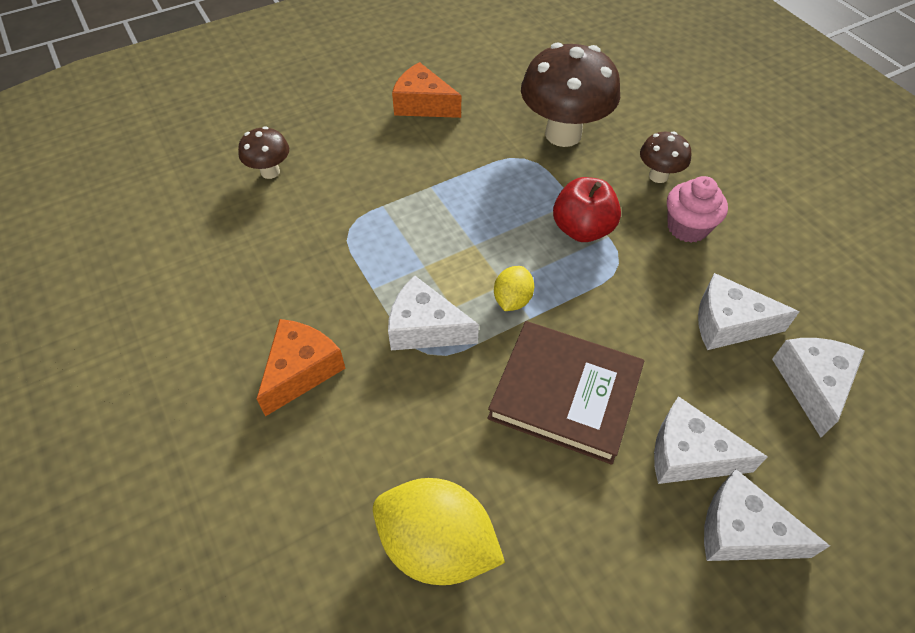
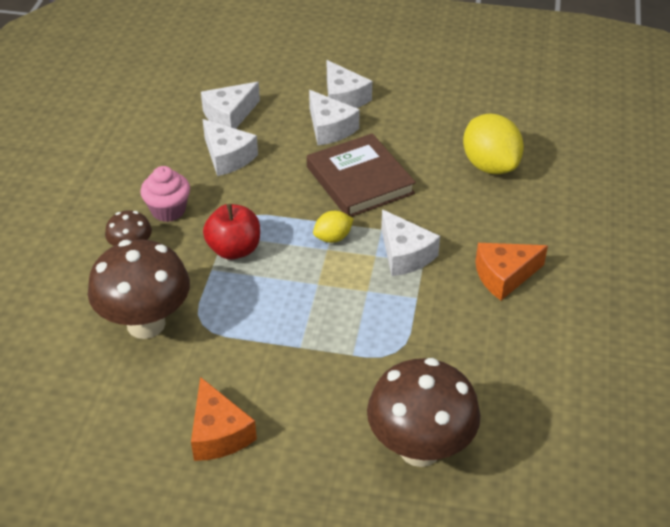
camera: 140 degrees left, 10 degrees down
brown mushroom [238,126,289,179] -> brown mushroom [367,358,480,467], size x2.01

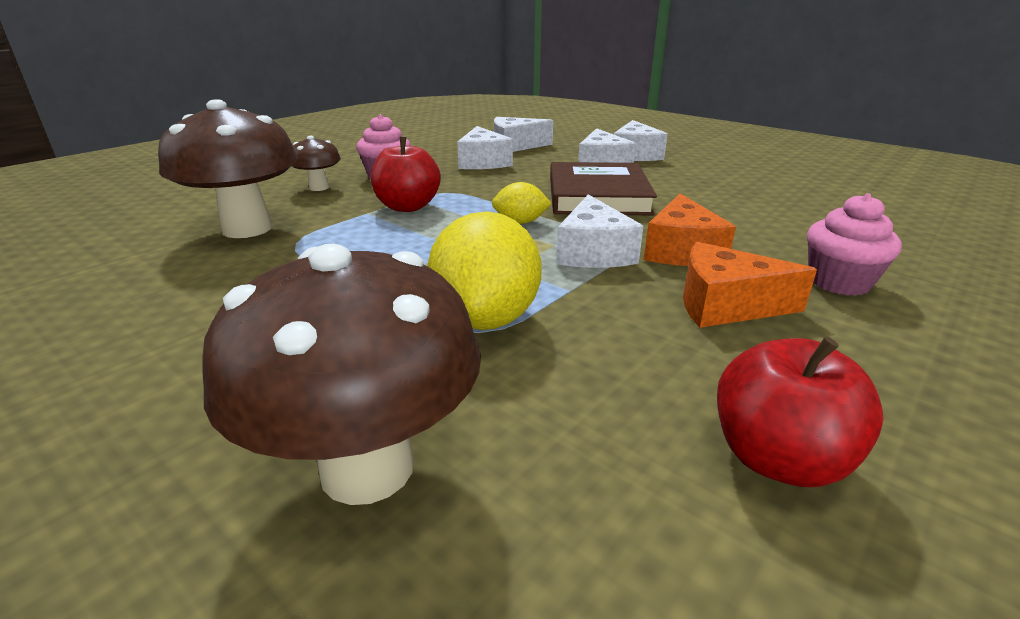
camera: 30 degrees right, 15 degrees down
orange cheese [191,377,257,461] -> orange cheese moved to [644,193,736,266]
yellow lemon [463,113,524,174] -> yellow lemon moved to [427,211,542,330]
none -> red apple [717,337,884,487]
none -> pink cupcake [807,193,902,296]

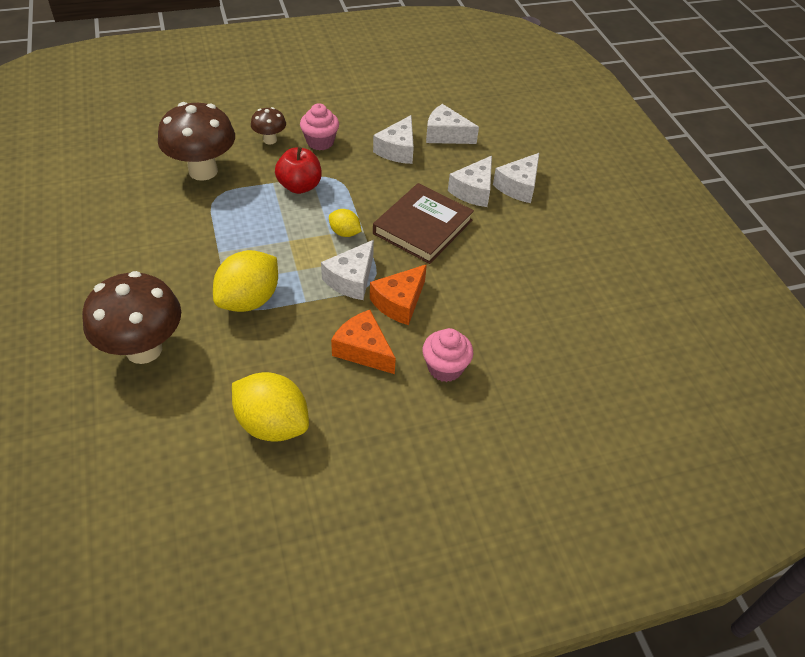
camera: 30 degrees right, 20 degrees up
red apple [717,337,884,487] -> yellow lemon [232,372,309,442]

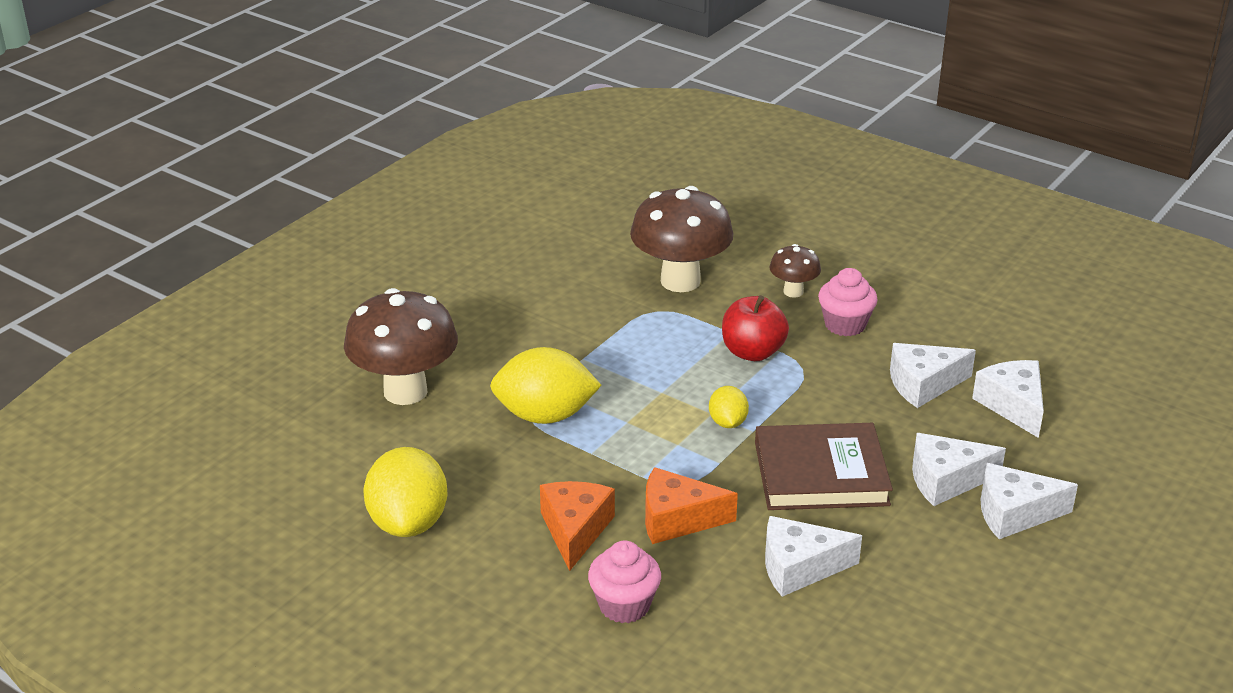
camera: 55 degrees right, 15 degrees down
white cheese [321,240,374,300] -> white cheese moved to [765,516,862,597]

